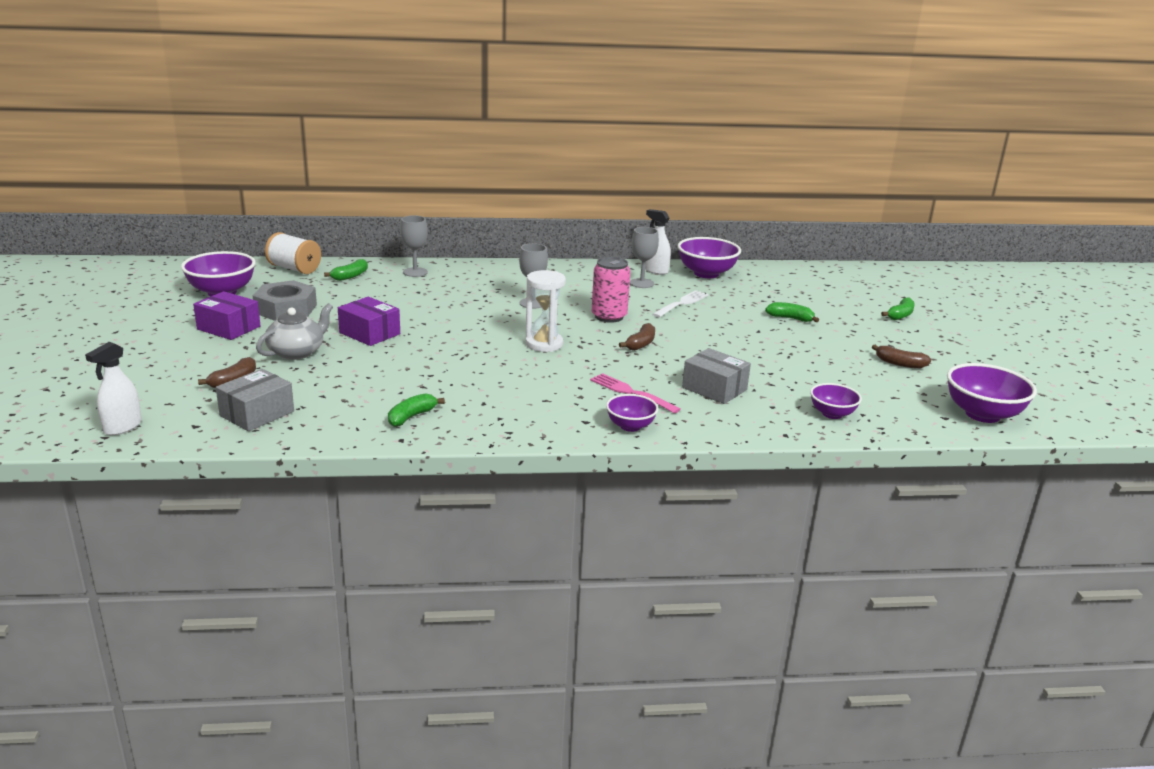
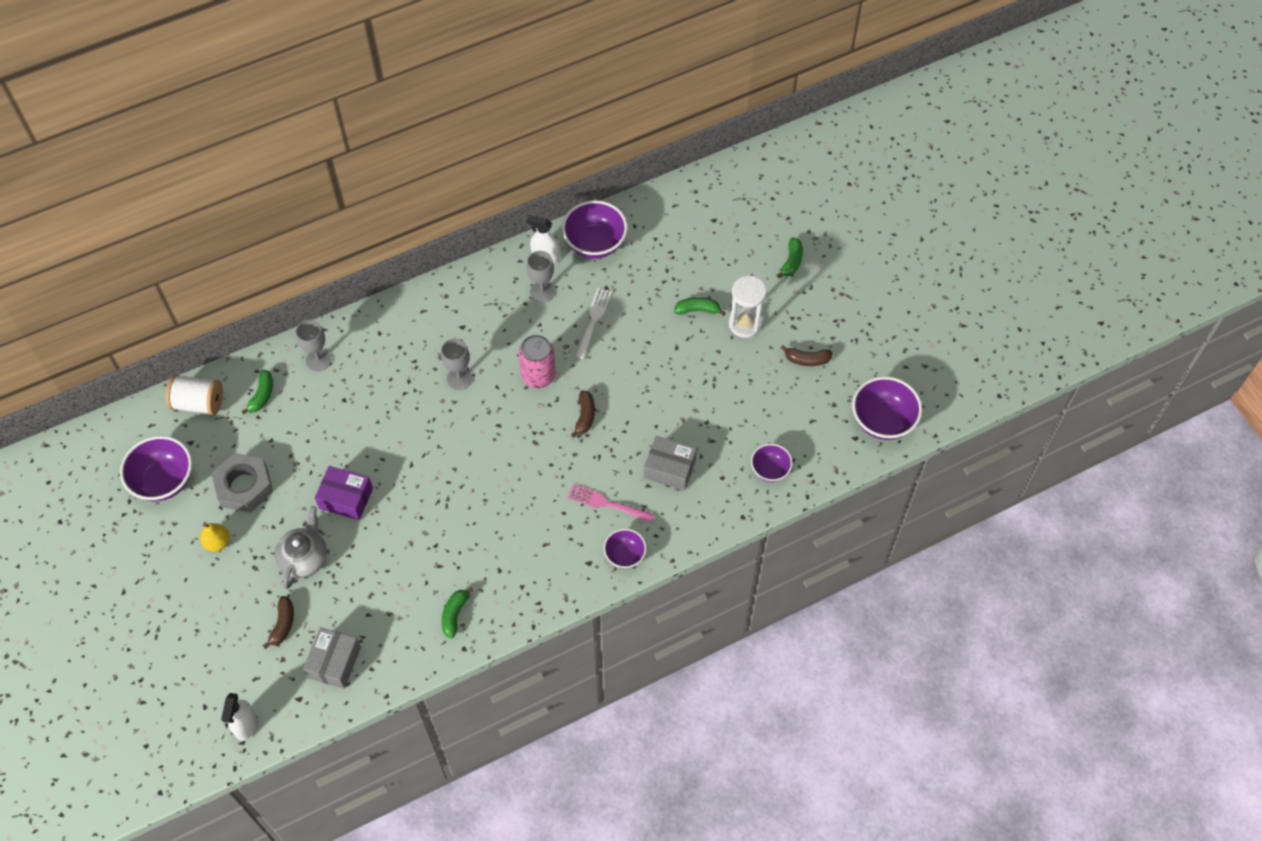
camera: 20 degrees left, 35 degrees up
purple box [193,291,261,340] -> yellow pear [200,523,230,552]
white hourglass [525,270,566,352] -> white hourglass moved to [729,276,767,338]

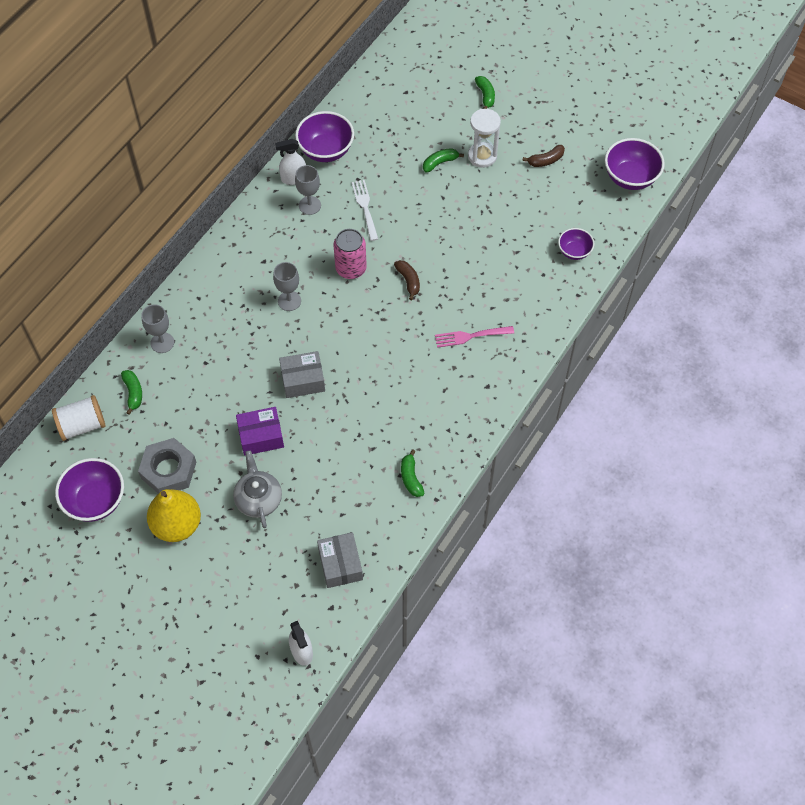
camera: 30 degrees left, 0 degrees up
yellow pear [200,523,230,552] -> yellow pear [147,489,201,542], size x1.93
brown banana [263,596,294,649] -> none
purple bowl [604,528,647,569] -> none
grey box [644,436,697,490] -> grey box moved to [279,351,325,398]

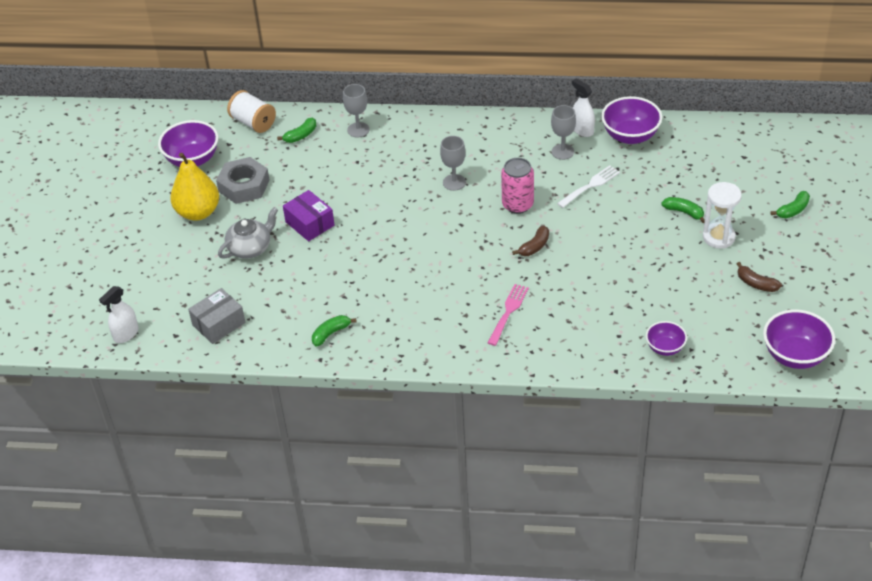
camera: 65 degrees right, 15 degrees down
grey box [279,351,325,398] -> none
pink fork [435,326,514,348] -> pink fork turned 60 degrees clockwise [488,284,529,346]

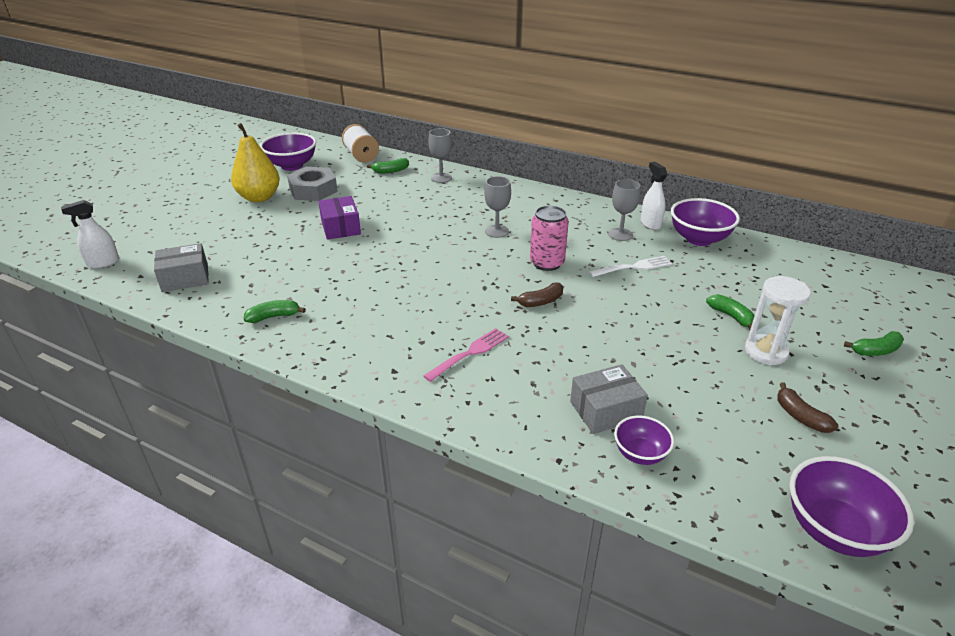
camera: 20 degrees right, 10 degrees down
grey teapot [218,207,278,259] -> none
none -> grey box [570,364,648,434]

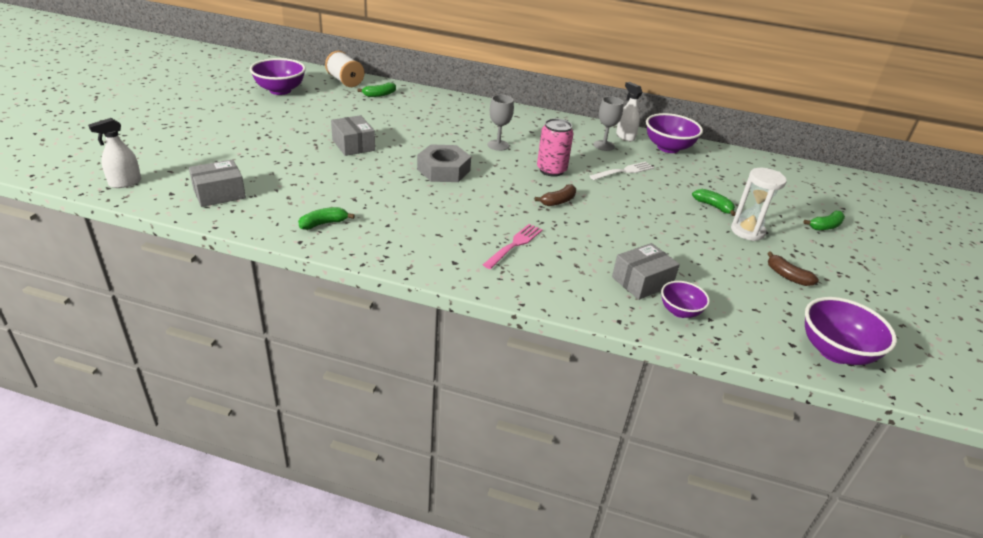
camera: 15 degrees left, 0 degrees up
yellow pear [231,123,280,202] -> none
grey nut [287,167,338,201] -> grey nut moved to [417,144,471,182]
purple box [318,196,361,240] -> grey box [331,115,375,156]
grey goblet [428,128,452,183] -> none

